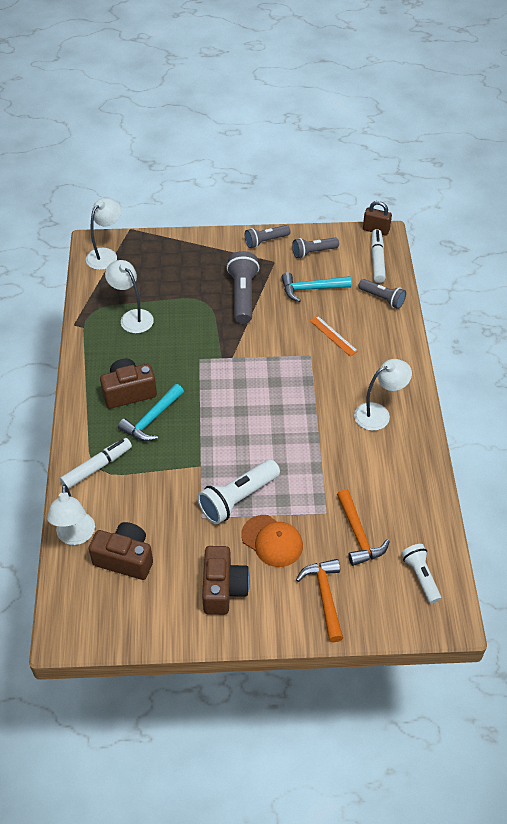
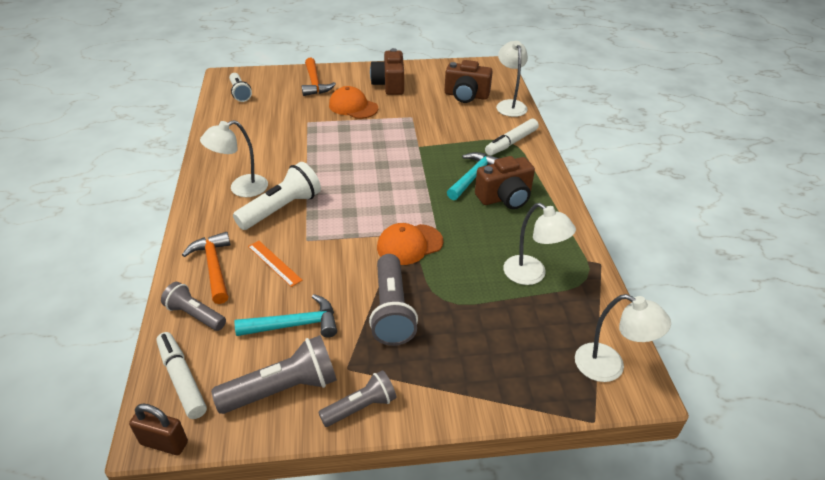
camera: 175 degrees right, 10 degrees down
white lamp [86,198,121,270] -> white lamp turned 90 degrees counterclockwise [575,294,671,382]
white flashlight [197,459,280,524] -> white flashlight moved to [233,162,321,230]
grey flashlight [292,237,339,258] -> grey flashlight [211,335,337,414], size x1.57
orange hammer [337,489,390,566] -> orange hammer moved to [182,232,231,304]
white marker [371,229,386,283] -> white marker turned 150 degrees clockwise [156,332,207,419]
none -> orange cap [377,223,443,265]

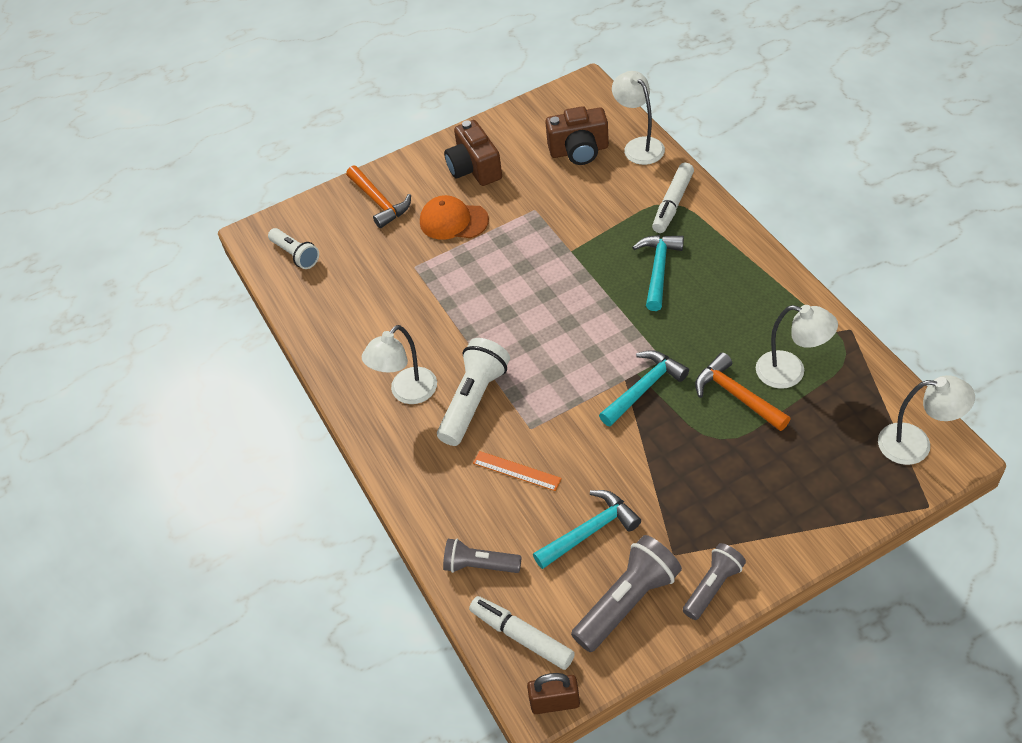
camera: 15 degrees left, 10 degrees up
orange hammer [182,232,231,304] -> orange hammer moved to [695,352,790,431]
grey flashlight [369,254,418,346] -> none
orange cap [377,223,443,265] -> turquoise hammer [599,350,689,427]
brown camera [475,156,535,209] -> none

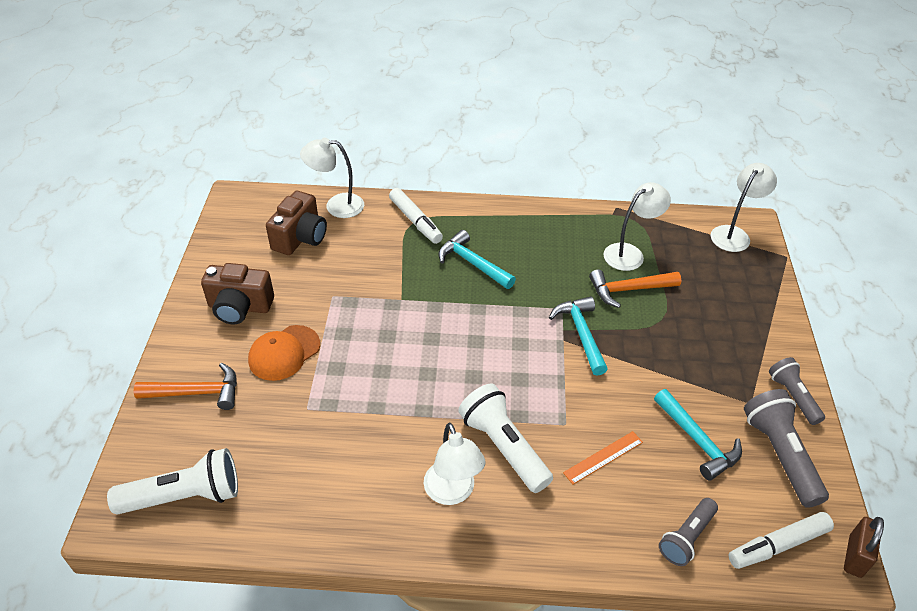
camera: 65 degrees left, 5 degrees down
white flashlight [268,228,319,269] -> white flashlight [107,448,238,515], size x1.57
turquoise hammer [533,490,641,569] -> turquoise hammer turned 150 degrees clockwise [654,389,742,481]

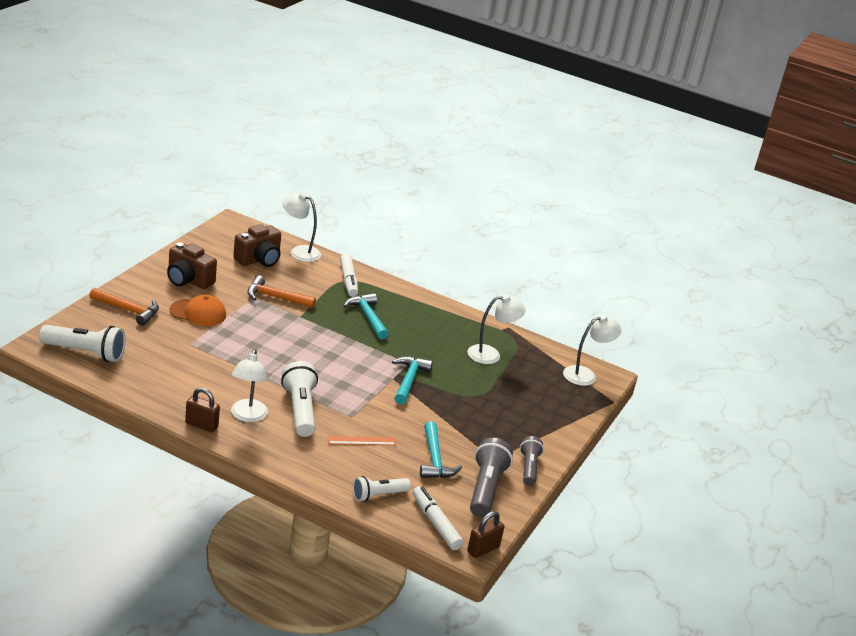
camera: 20 degrees right, 15 degrees down
orange cap [248,325,320,381] -> orange cap turned 150 degrees counterclockwise [170,295,226,326]
orange hammer [589,269,681,308] -> orange hammer moved to [248,275,316,308]
grey flashlight [659,498,718,566] -> white flashlight [353,476,411,502]
white marker [729,512,834,569] -> white marker turned 60 degrees clockwise [413,486,464,550]
none -> brown padlock [185,387,220,432]

